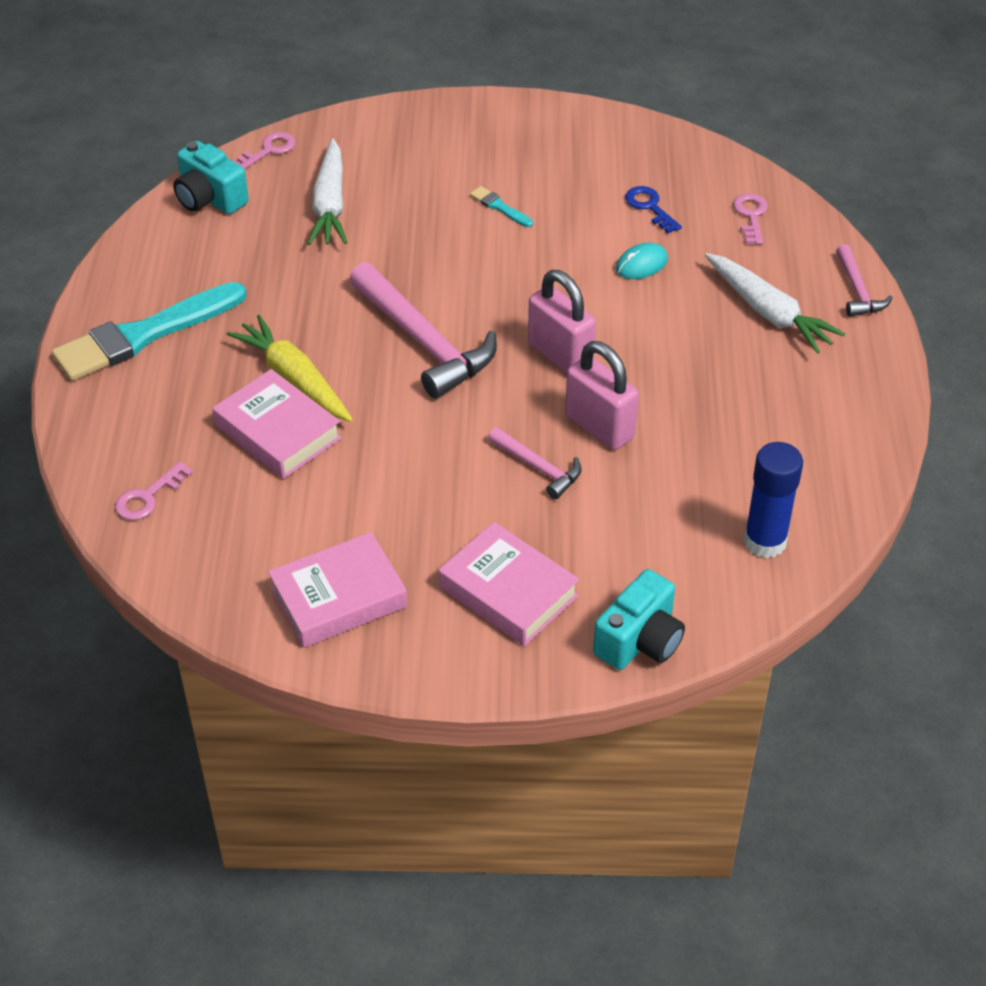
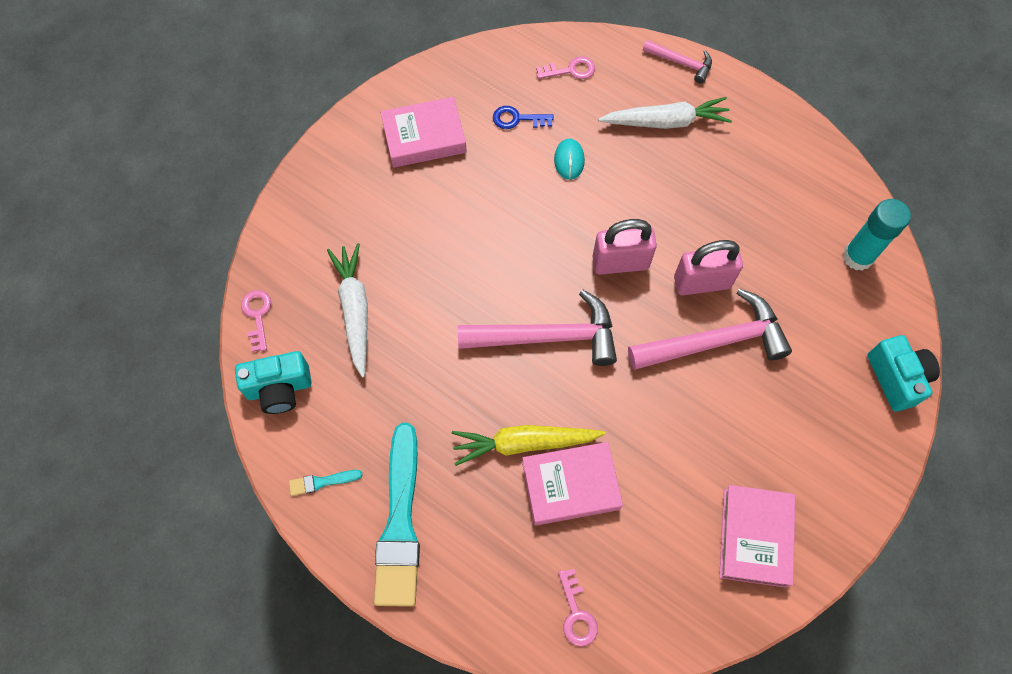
camera: 55 degrees left, 20 degrees up
white carrot [308,139,347,245] -> white carrot turned 135 degrees counterclockwise [327,243,368,377]
pink book [439,522,579,646] -> pink book moved to [380,97,467,168]
turquoise brush [470,186,533,227] -> turquoise brush moved to [289,470,363,496]
pink hammer [488,427,581,499] -> pink hammer [628,288,792,370], size x1.93
pink key [733,193,768,245] -> pink key turned 135 degrees clockwise [536,56,595,79]
blue glue stick [744,442,803,558] -> turquoise glue stick [843,199,911,271]

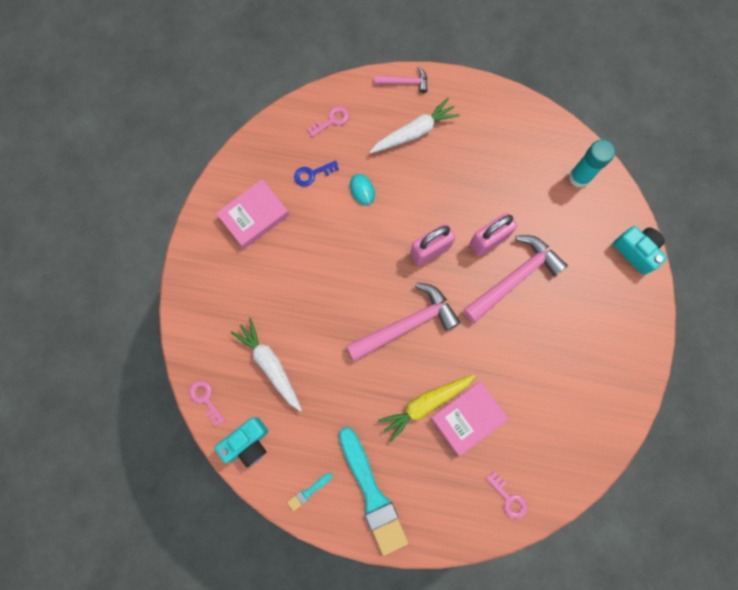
camera: 25 degrees left, 10 degrees up
pink book [719,485,795,588] -> none

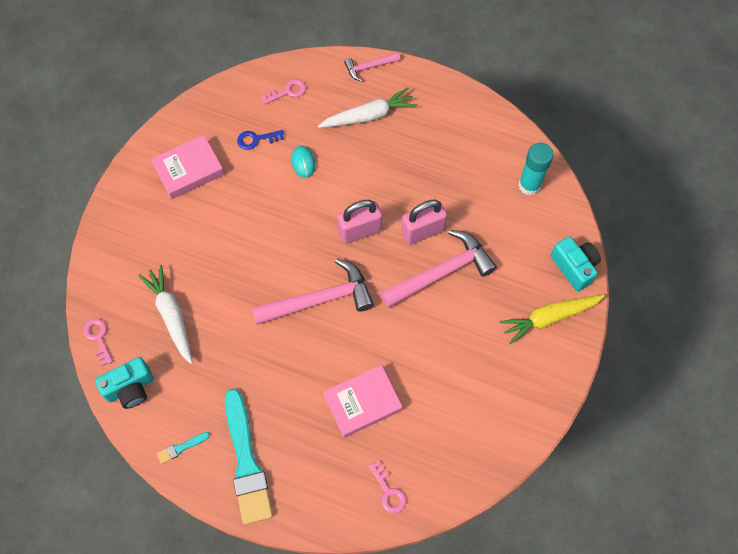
camera: 10 degrees right, 10 degrees down
pink hammer [375,67,428,93] -> pink hammer turned 150 degrees clockwise [344,52,400,82]
yellow carrot [378,374,476,442] -> yellow carrot moved to [499,295,605,344]

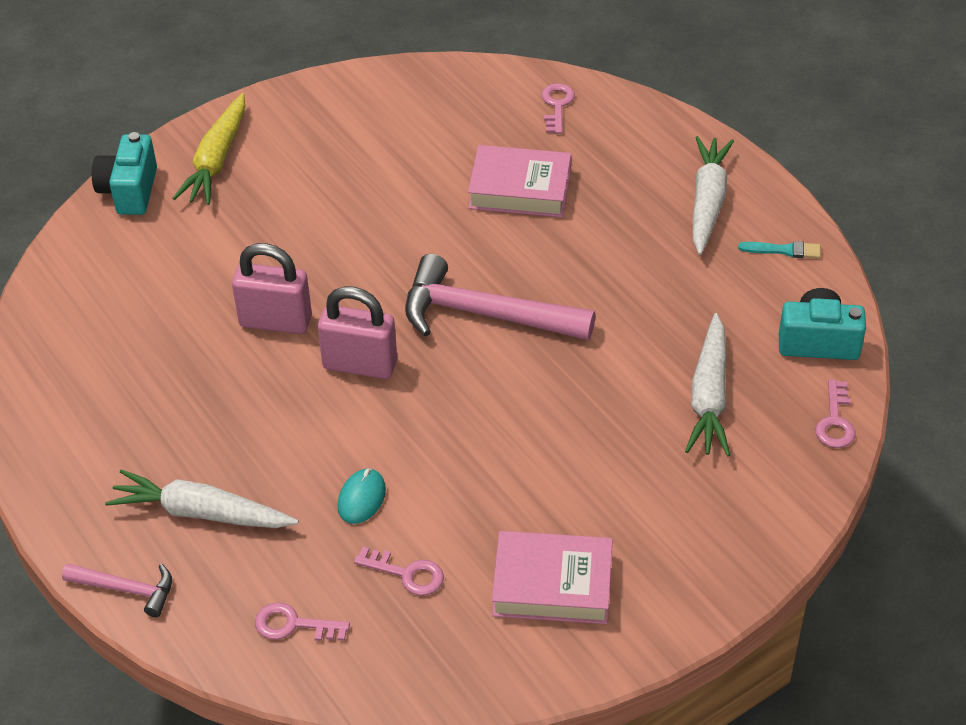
camera: 145 degrees left, 20 degrees down
turquoise brush [225,389,273,524] -> white carrot [693,136,734,255]
blue key [237,130,284,150] -> pink key [354,547,444,596]
pink hammer [380,230,497,308] -> none
yellow carrot [499,295,605,344] -> yellow carrot turned 90 degrees clockwise [172,93,245,205]
turquoise glue stick [518,143,553,196] -> none

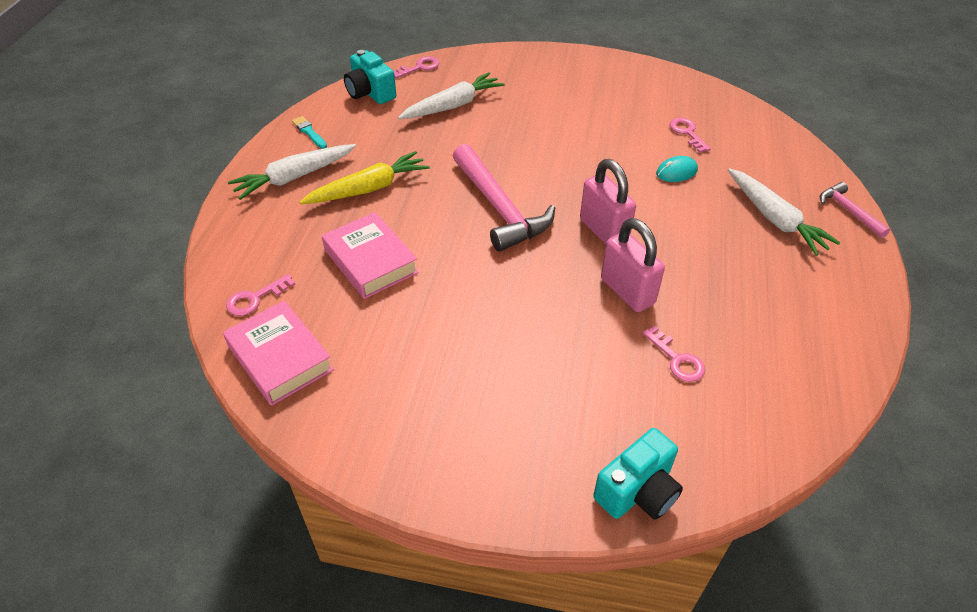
camera: 135 degrees left, 0 degrees up
yellow carrot [172,93,245,205] -> yellow carrot moved to [299,151,430,204]
pink key [255,602,350,641] -> pink key moved to [642,326,705,382]
pink book [492,531,613,624] -> pink book moved to [223,300,334,406]

